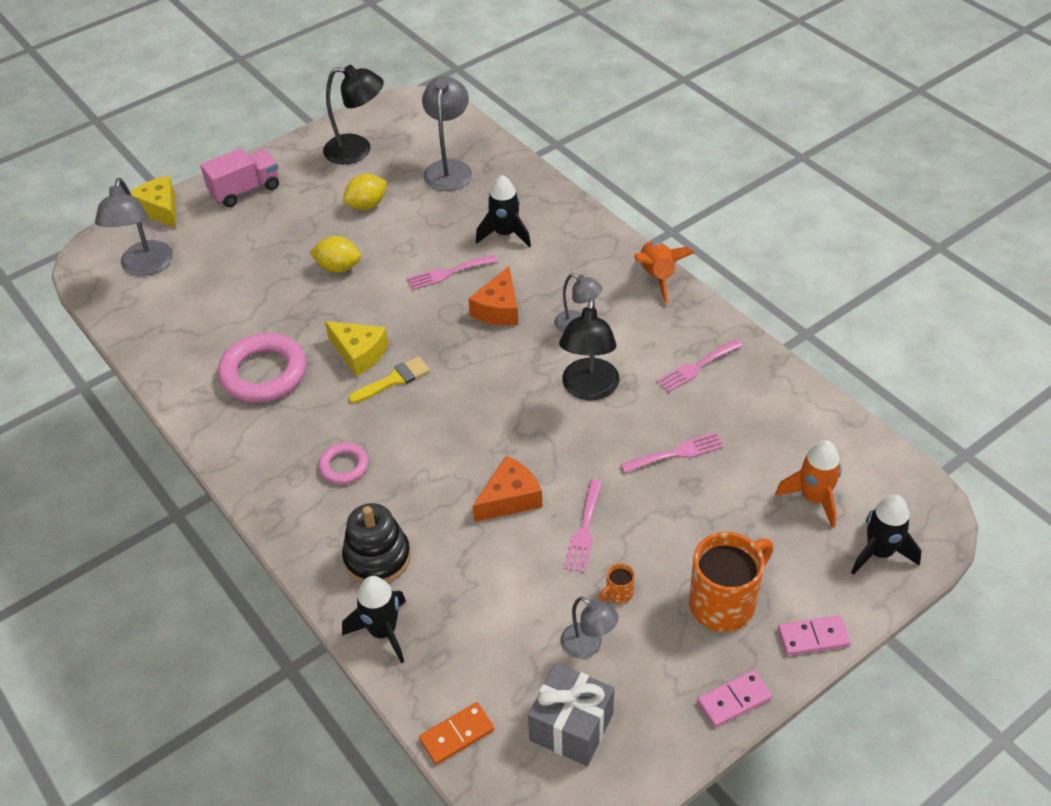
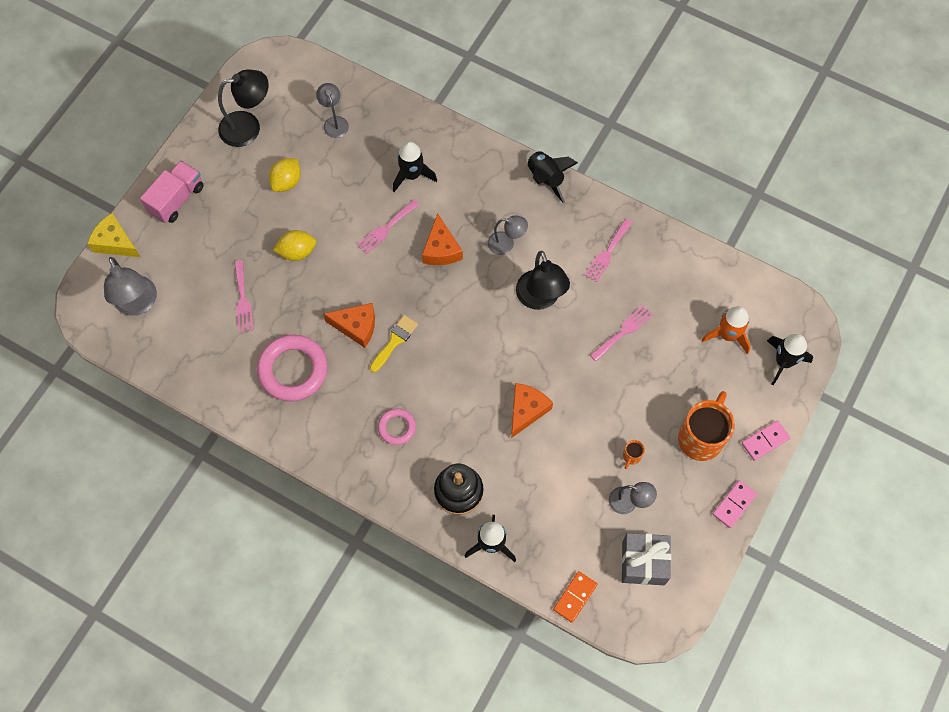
camera: 25 degrees left, 20 degrees up
yellow cheese [325,321,388,376] -> orange cheese [323,303,375,348]
grey lamp [422,76,472,191] -> grey lamp [316,83,349,138], size x0.61
pink fork [564,480,602,573] -> pink fork moved to [234,260,254,332]
orange rocket [634,241,695,303] -> black rocket [526,150,578,203]

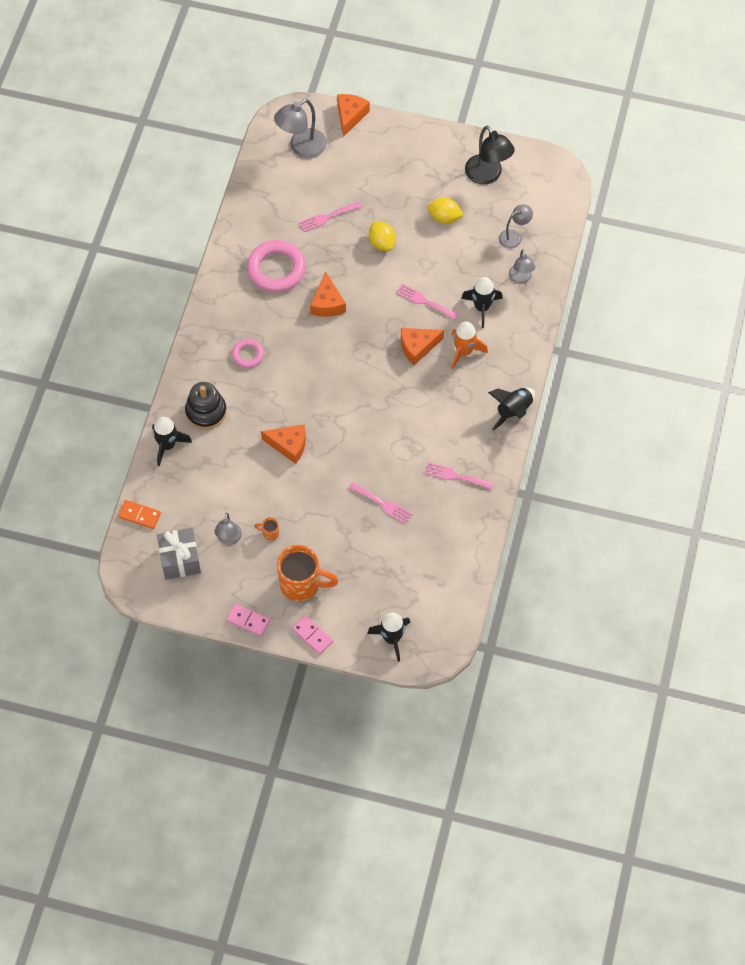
camera: 75 degrees right, 5 degrees down
yellow cheese [87,213,140,257] -> orange cheese [337,94,370,137]
pink truck [140,161,203,223] -> none
yellow brush [370,315,418,373] -> none
grey lamp [488,215,528,255] -> grey lamp moved to [509,249,535,284]
black lamp [516,251,570,310] -> none
orange rocket [701,306,751,355] -> orange rocket moved to [452,321,488,370]

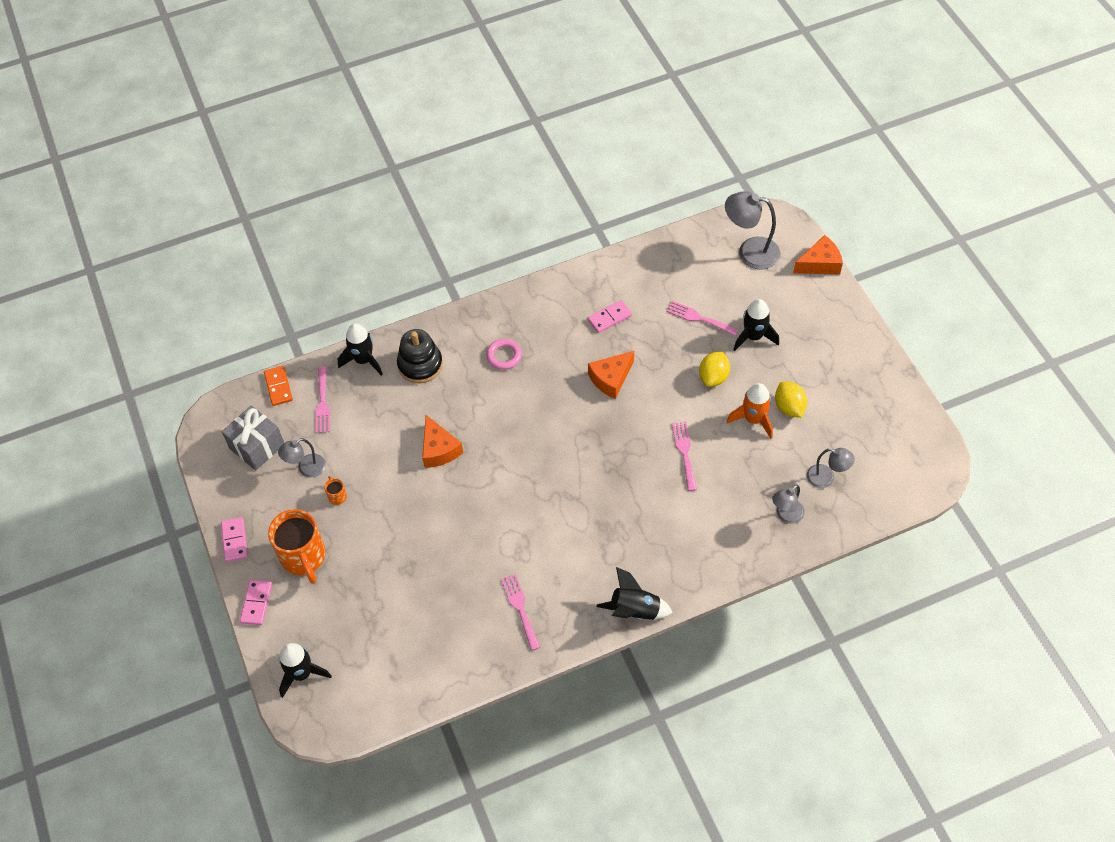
camera: 55 degrees right, 5 degrees down
pink ring [247,240,306,292] -> pink domino [588,300,632,333]
pink fork [348,482,413,524] -> pink fork moved to [315,367,330,433]
orange cheese [401,328,444,365] -> none
orange rocket [452,321,488,370] -> orange rocket moved to [727,383,773,439]
black rocket [461,277,503,328] -> black rocket moved to [733,299,779,351]
black lamp [465,125,515,185] -> none

